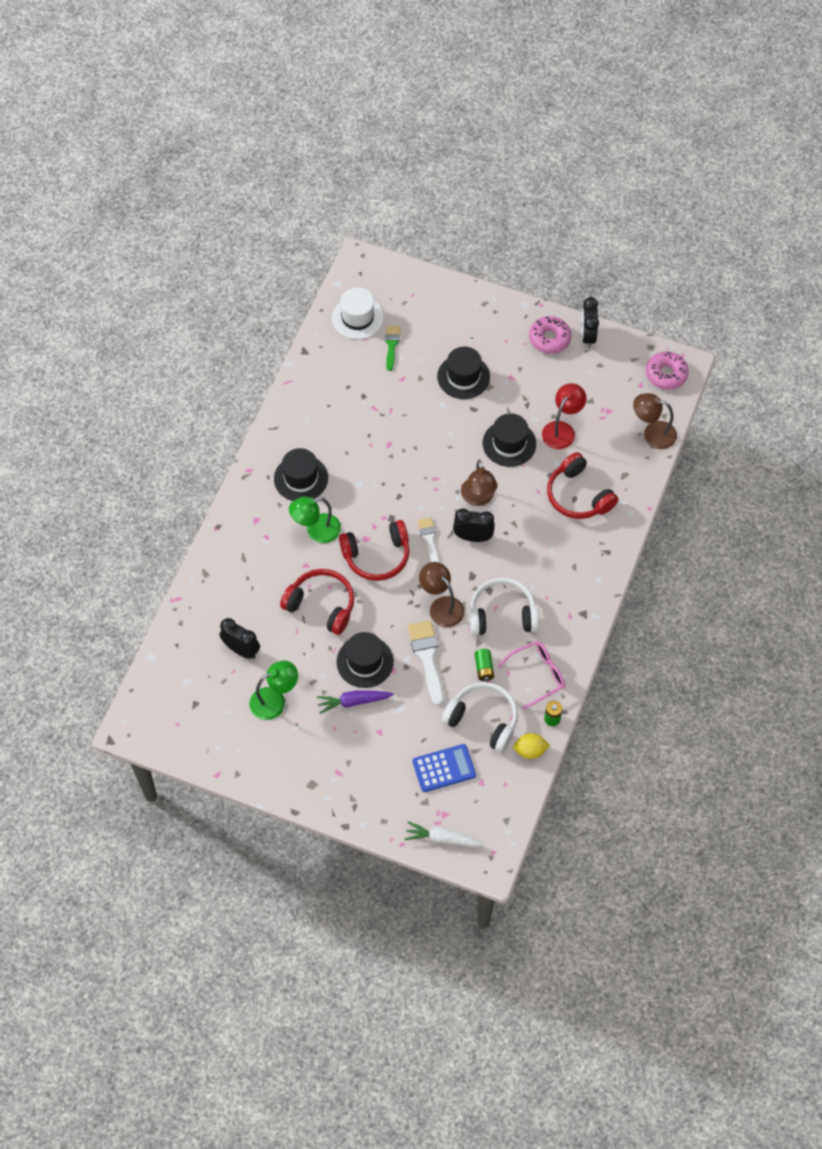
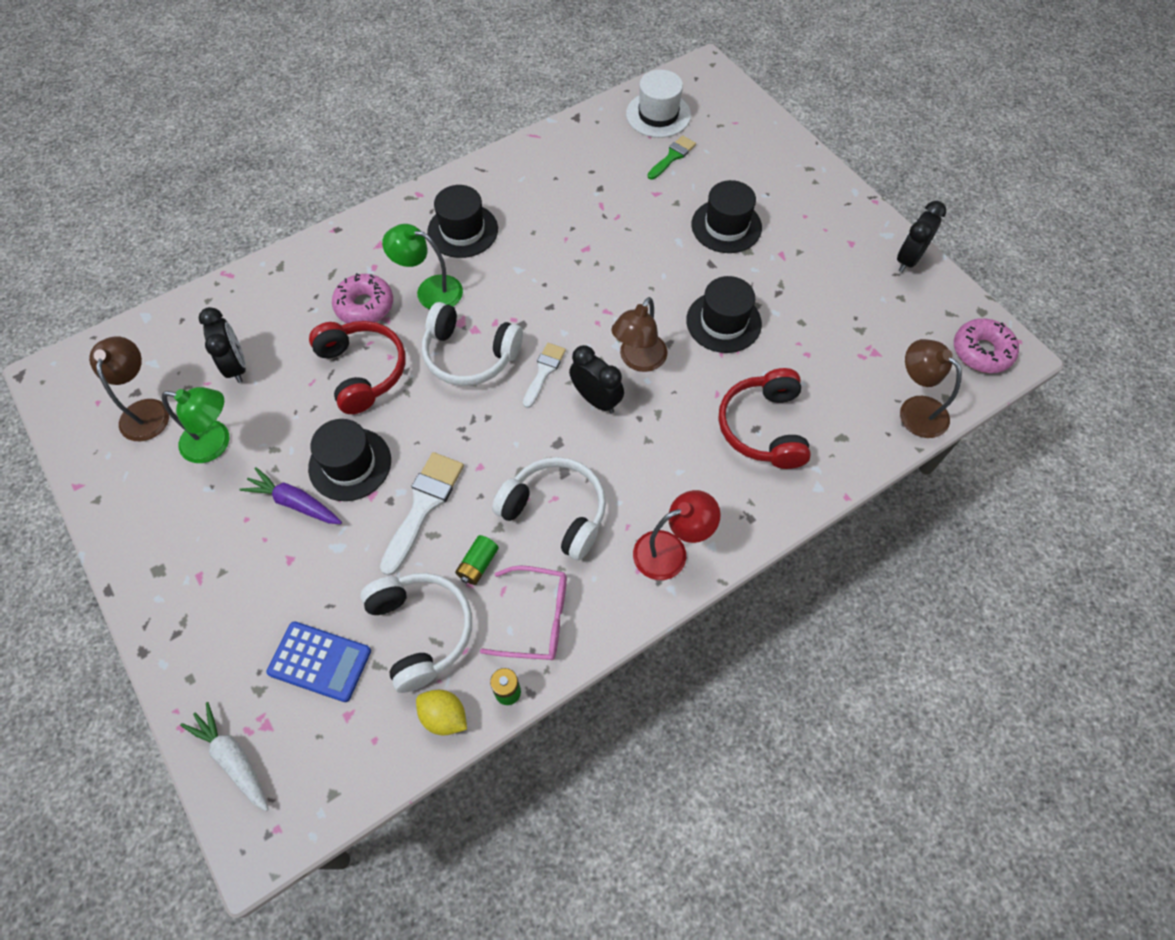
camera: 35 degrees right, 0 degrees up
red headphones [339,520,409,581] -> white headphones [422,302,523,386]
brown lamp [419,562,465,627] -> brown lamp moved to [89,336,169,441]
pink donut [529,316,571,354] -> pink donut moved to [332,273,393,323]
red lamp [542,383,587,449] -> red lamp moved to [633,490,721,580]

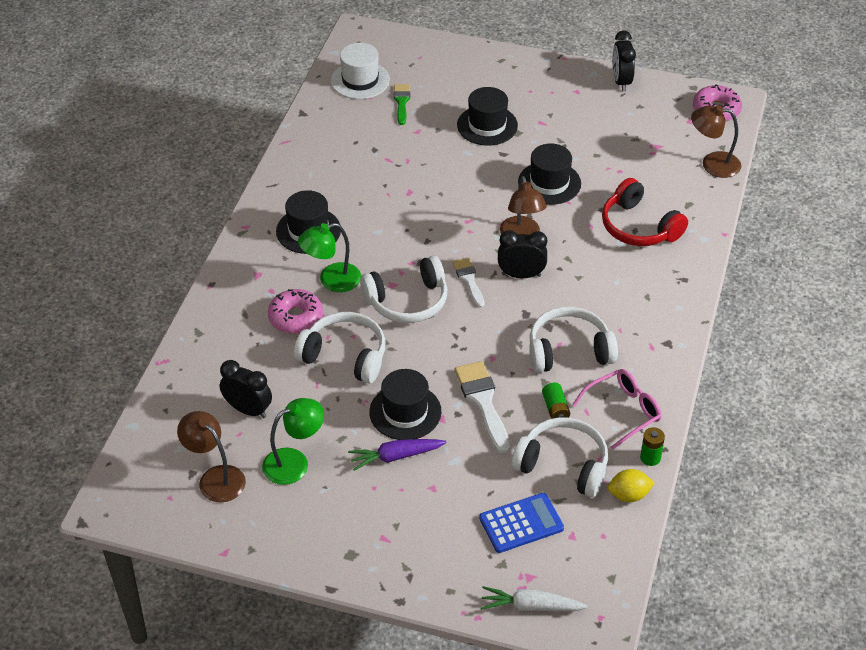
camera: 40 degrees left, 15 degrees down
red headphones [309,321,406,414] -> white headphones [294,312,385,384]
red lamp [633,490,721,580] -> none

